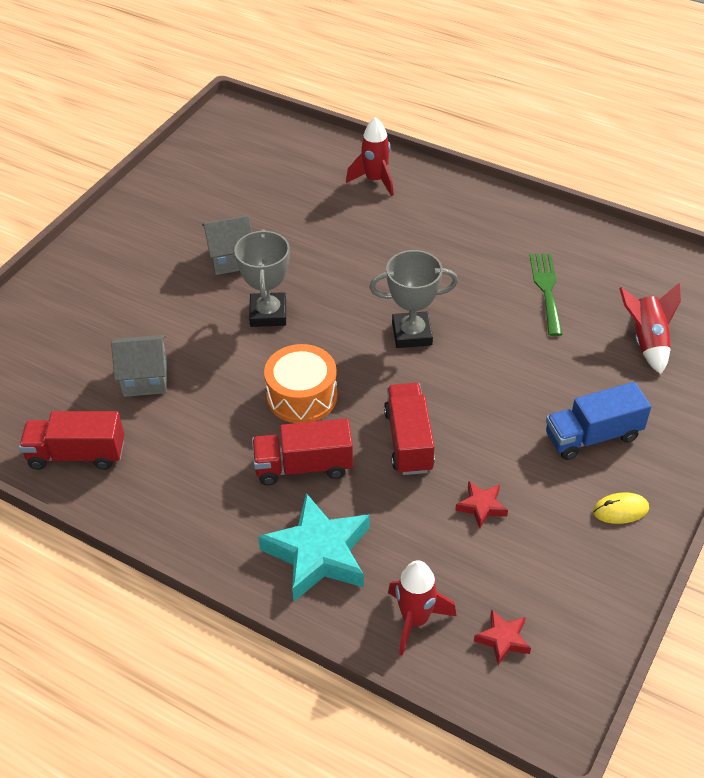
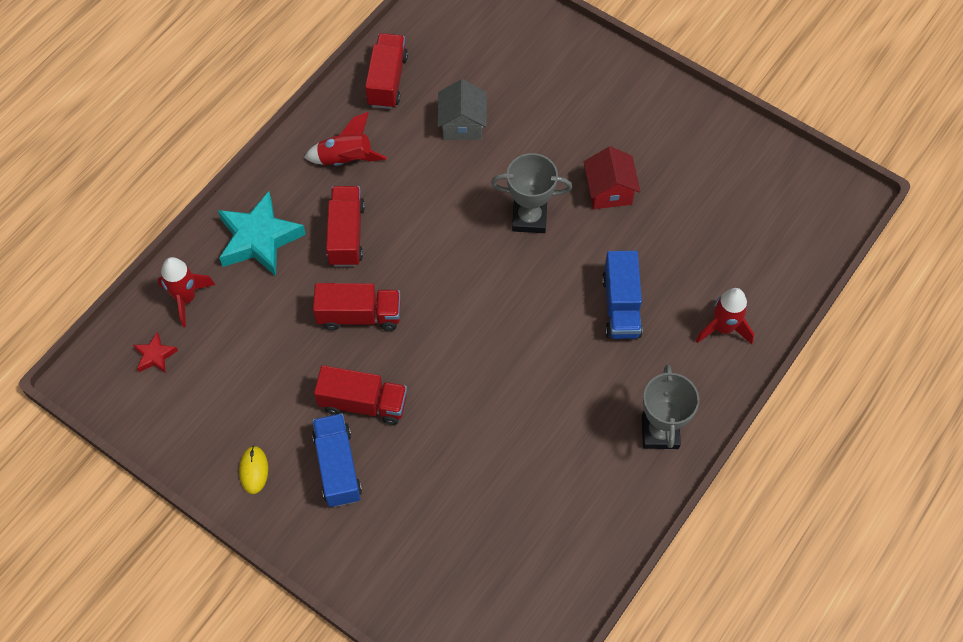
camera: 95 degrees right, 15 degrees up
grey house [202,215,252,275] -> red house [584,146,640,209]
orange drum [264,344,338,423] -> none
grey trophy [369,250,458,348] -> grey trophy moved to [642,364,699,449]
red star [455,481,508,528] -> none
green fork [530,253,563,336] -> none
red rocket [619,283,681,374] -> red rocket moved to [304,112,387,166]
none -> red truck [314,365,407,425]
none -> blue truck [602,251,643,339]

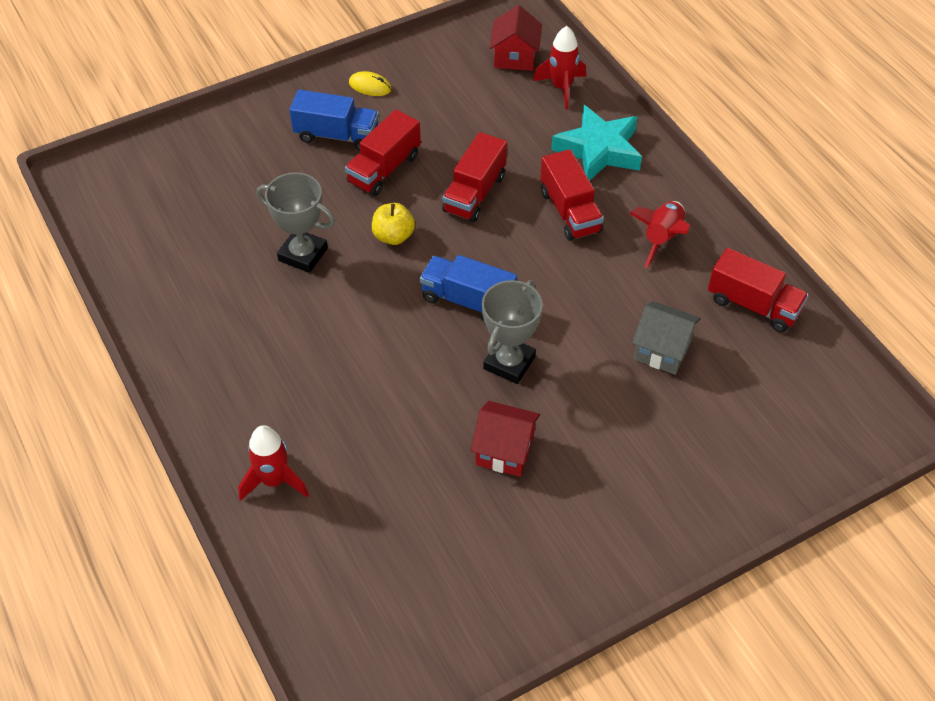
camera: 115 degrees right, 10 degrees down
red star [133,332,178,373] -> red house [490,5,542,71]
red truck [326,186,365,267] -> red truck turned 45 degrees clockwise [540,149,604,241]
blue truck [602,251,643,339] -> blue truck moved to [420,255,517,321]
grey trophy [642,364,699,449] -> grey trophy moved to [257,172,335,273]
none -> yellow apple [372,203,415,245]

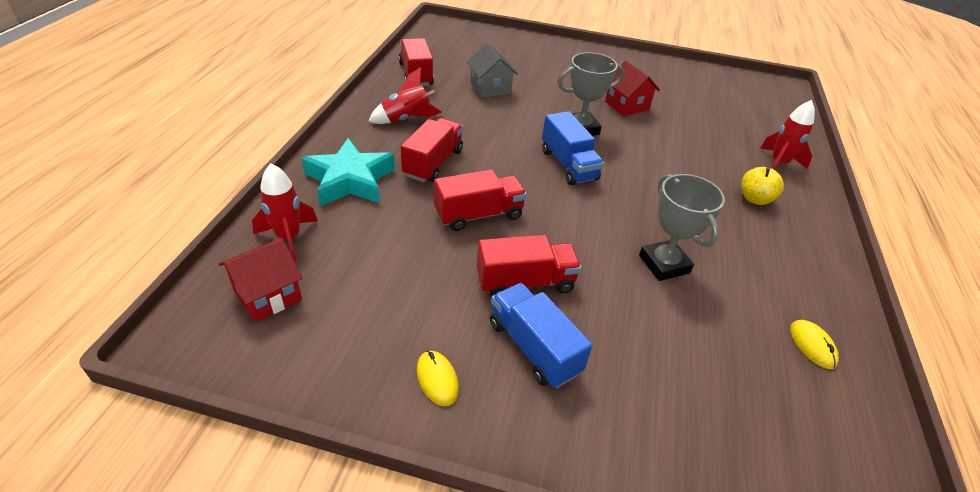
camera: 140 degrees left, 10 degrees down
yellow apple [372,203,415,245] -> yellow apple moved to [741,167,784,205]
none -> yellow mouse [790,320,839,369]

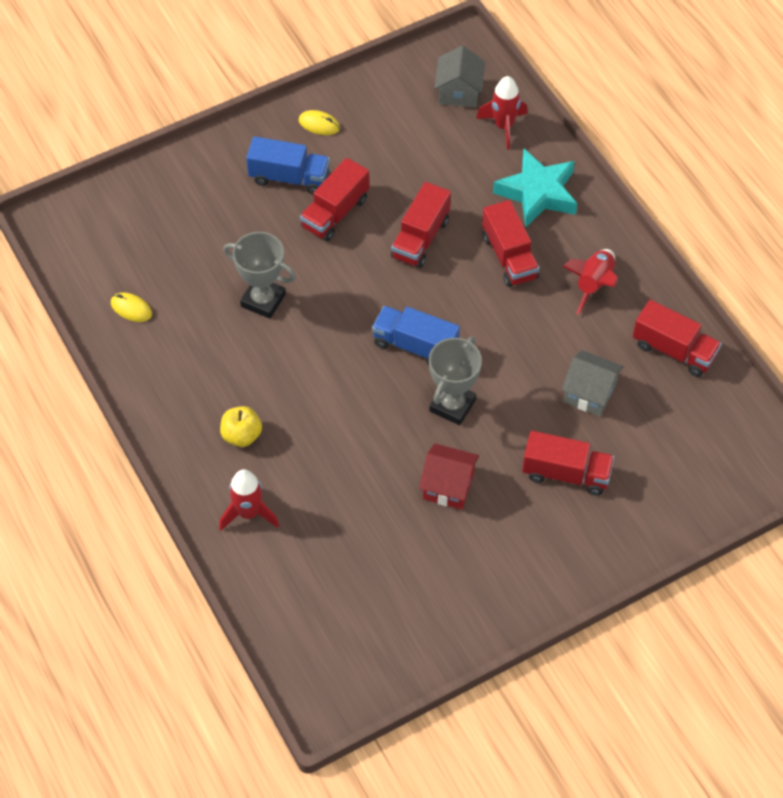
camera: 140 degrees right, 15 degrees up
red house [219,238,303,322] -> grey house [434,46,485,107]
none -> red truck [522,431,614,496]

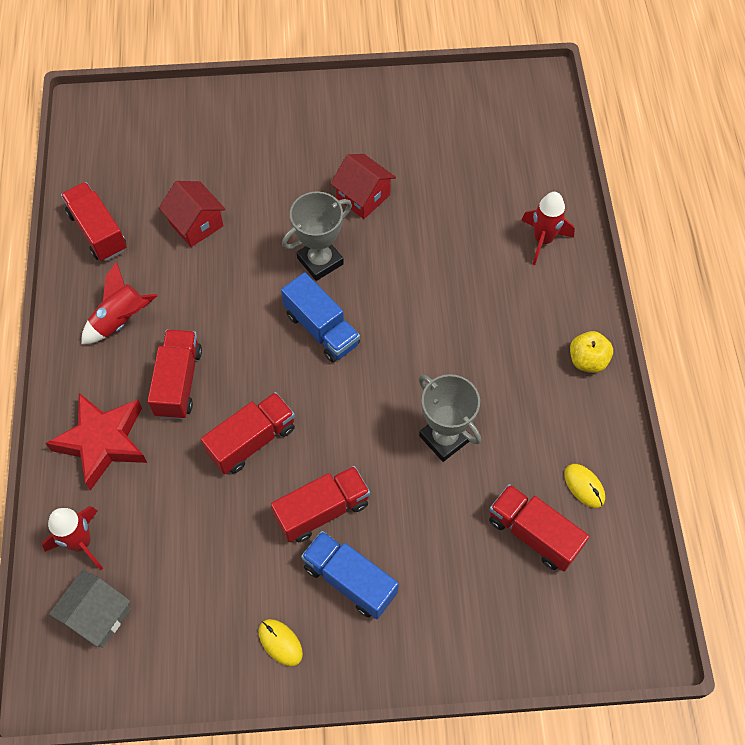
camera: 155 degrees left, 5 degrees up
yellow apple [220,406,262,447] -> yellow apple moved to [570,331,613,373]
turquoise star [493,149,577,228] -> red star [45,393,147,491]
red truck [522,431,614,496] -> red truck moved to [489,484,589,572]
grey house [561,350,624,417] -> red house [159,181,226,247]

